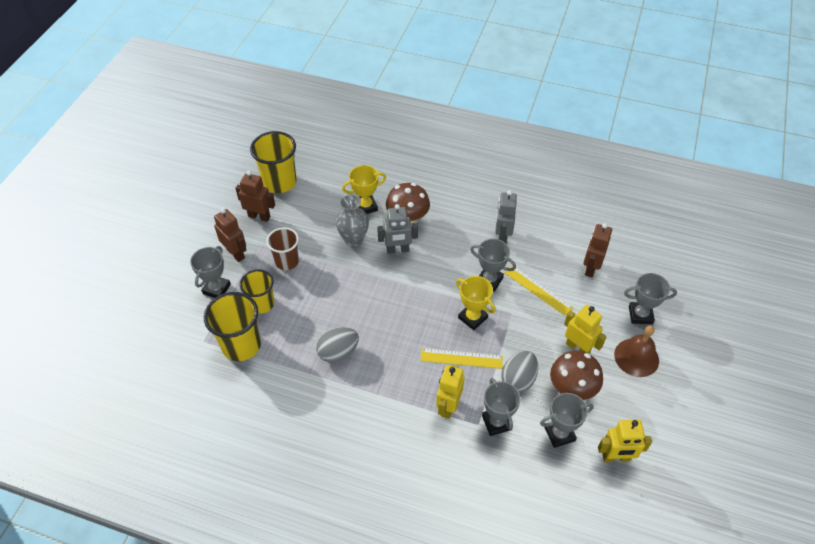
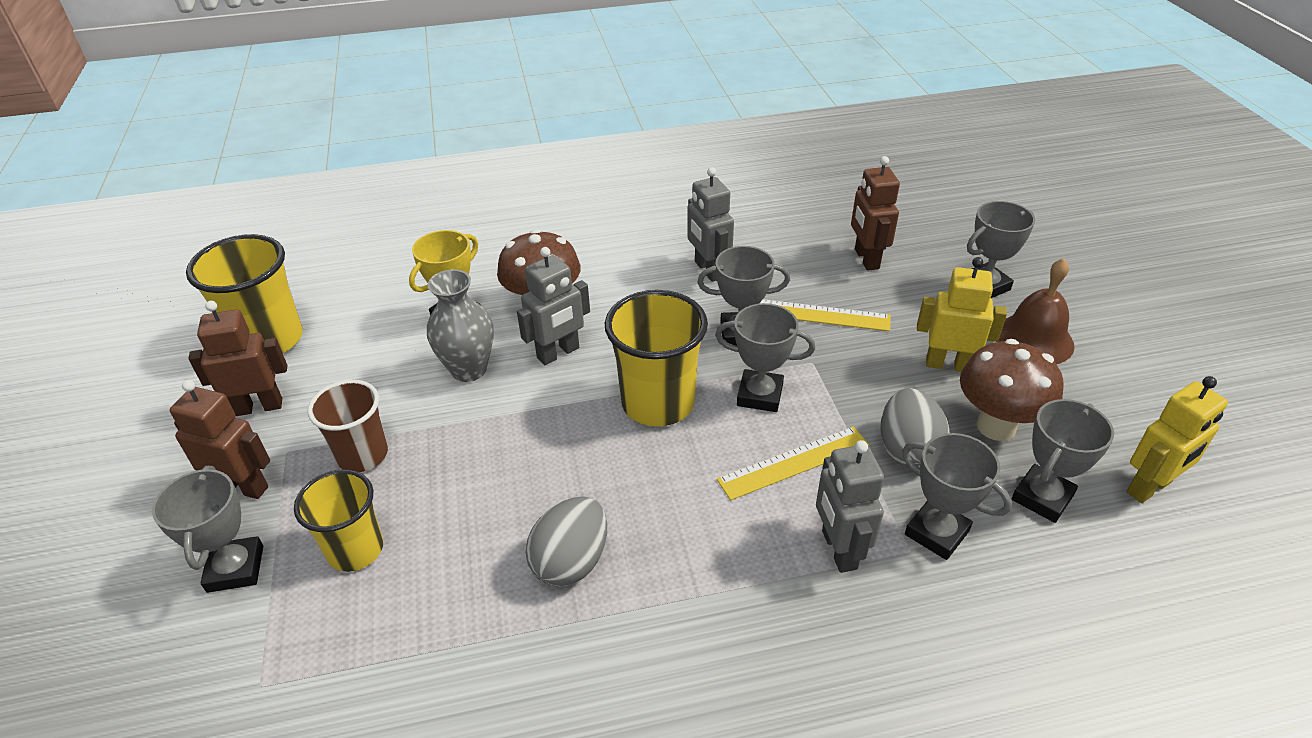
camera: 30 degrees left, 10 degrees down
yellow cup [204,292,261,361] -> yellow cup moved to [605,290,708,427]
yellow robot [436,365,465,419] -> grey robot [816,440,884,573]
yellow trophy [456,276,496,330] -> grey trophy [715,303,815,412]

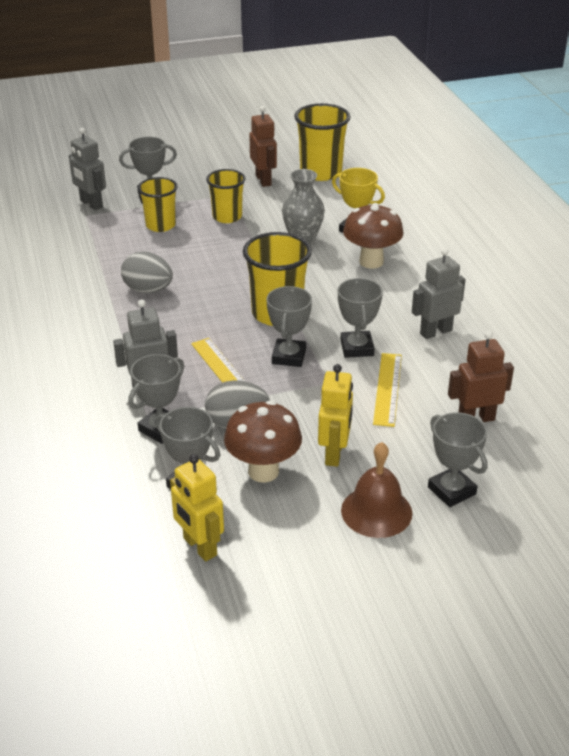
camera: 85 degrees right, 5 degrees down
brown robot [170,380,270,499] -> none
brown cup [308,380,388,472] -> yellow cup [206,169,245,223]
grey robot [517,247,590,365] -> grey robot moved to [69,128,106,210]

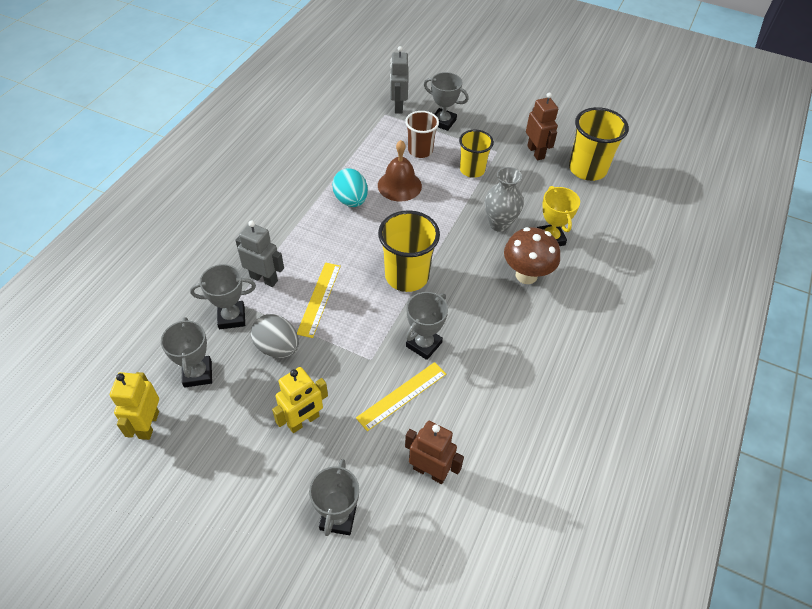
camera: 40 degrees right, 15 degrees up
grey egg [121,251,173,293] -> turquoise egg [332,168,368,207]
yellow cup [138,177,178,232] -> brown cup [405,111,439,158]
brown mushroom [224,401,302,482] -> none
brown robot [249,106,277,187] -> brown robot turned 45 degrees counterclockwise [526,93,558,160]
grey trophy [266,286,312,367] -> none
brown bell [341,442,412,538] -> brown bell moved to [378,140,422,201]
grey robot [412,248,465,339] -> none

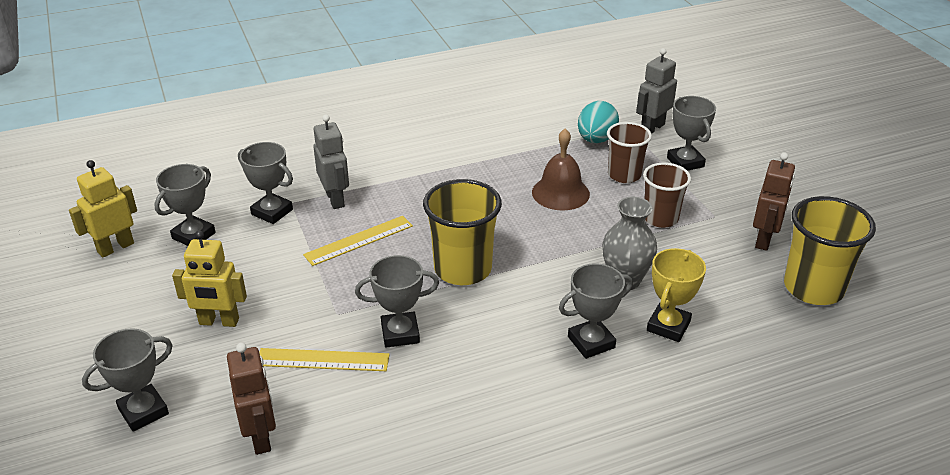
camera: 45 degrees right, 15 degrees down
grey egg [251,314,299,358] -> none
turquoise egg [332,168,368,207] -> turquoise egg moved to [578,101,619,143]
yellow cup [459,130,494,178] -> brown cup [643,163,691,228]
brown mushroom [504,227,560,284] -> grey trophy [559,263,633,359]

